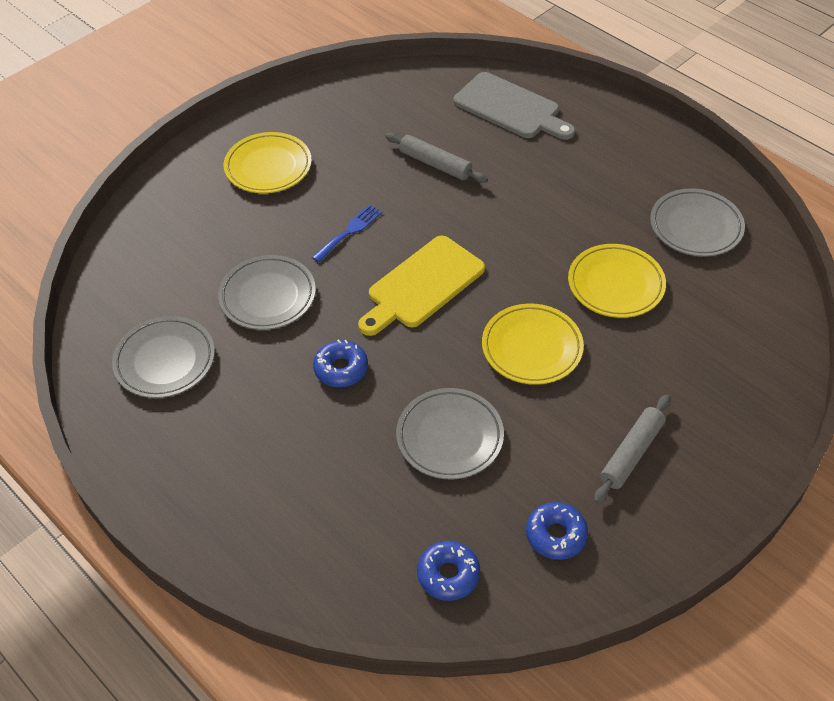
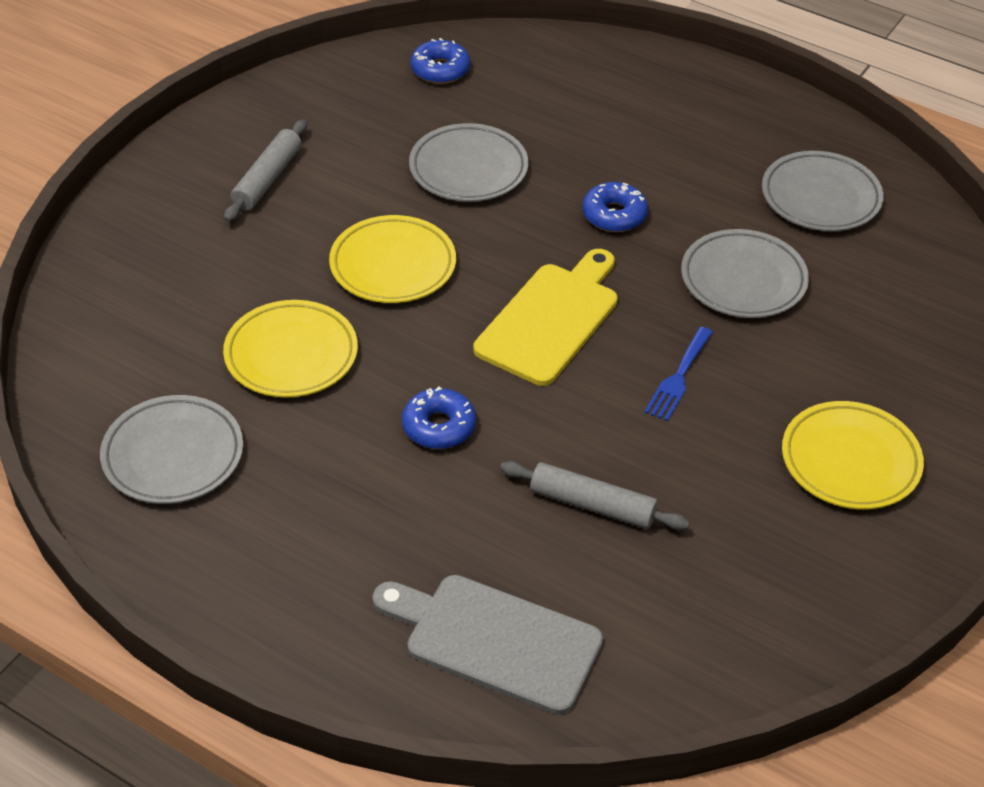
camera: 165 degrees right, 5 degrees down
blue donut [526,502,588,560] -> blue donut moved to [402,386,476,449]

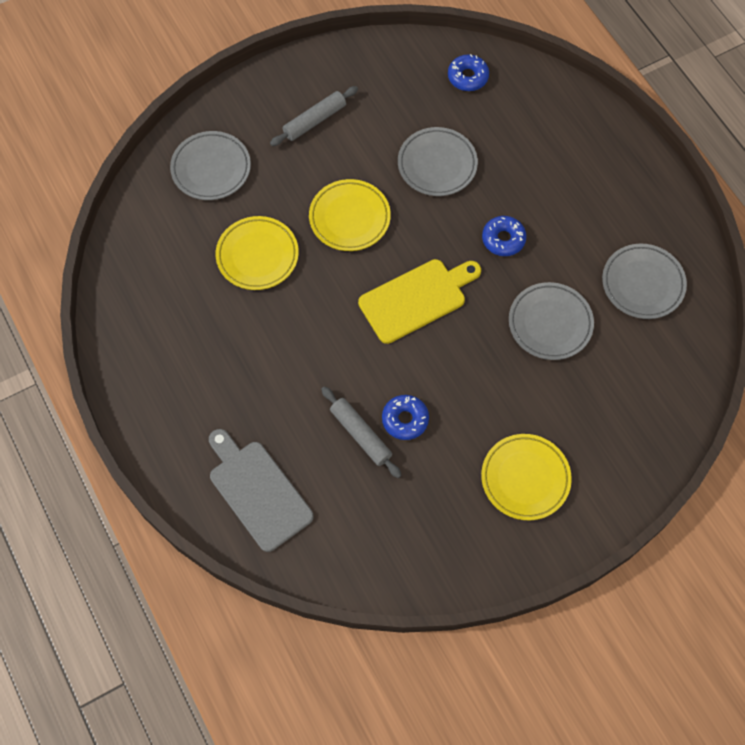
camera: 30 degrees right, 20 degrees up
grey plate [100,395,243,504] -> grey plate moved to [170,131,251,200]
blue donut [402,386,476,449] -> blue donut moved to [382,395,429,440]
blue fork [644,327,713,421] -> none

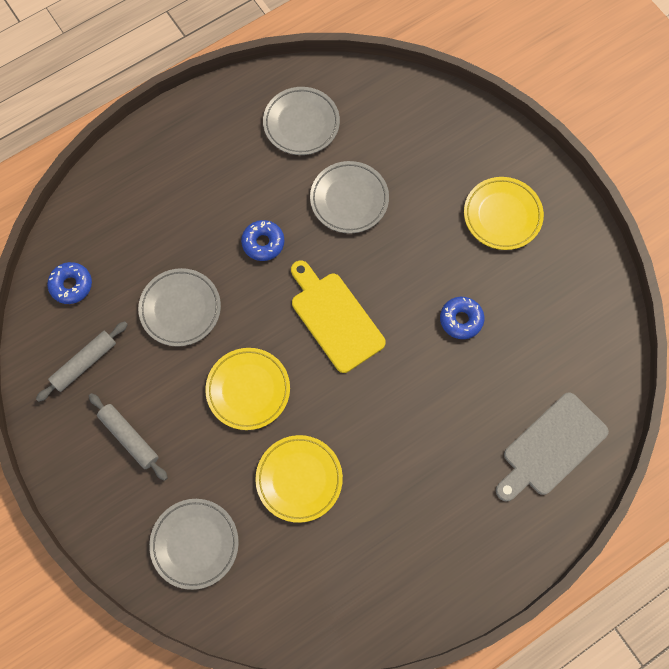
camera: 95 degrees left, 5 degrees up
grey rolling pin [321,386,402,478] -> grey rolling pin moved to [36,321,128,402]

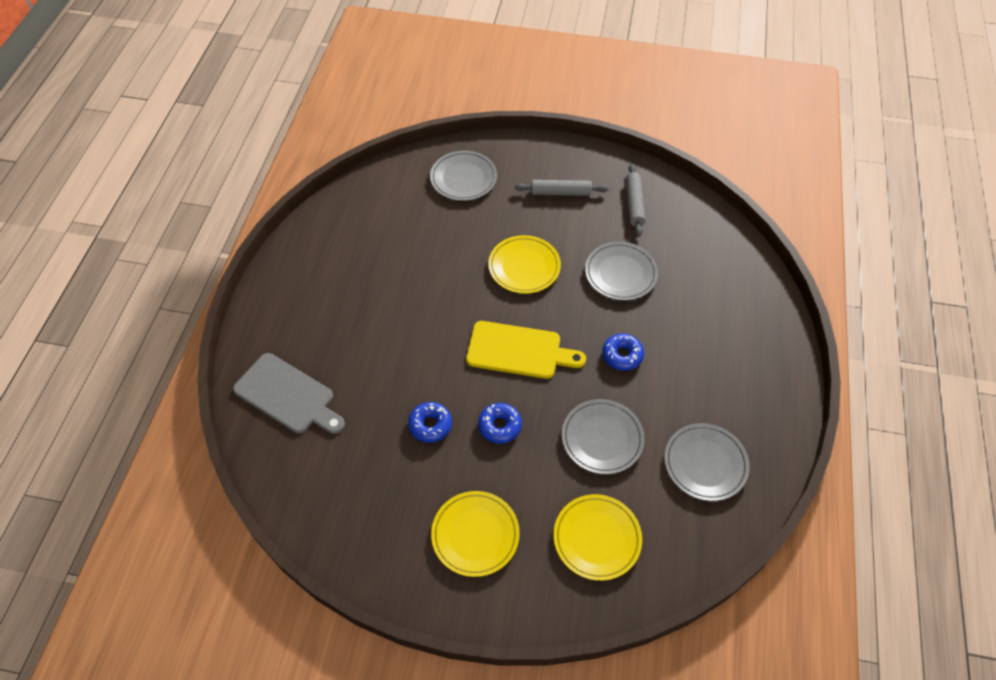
camera: 135 degrees right, 15 degrees down
blue donut [47,262,92,304] -> blue donut moved to [478,403,522,444]
yellow plate [255,435,343,523] -> yellow plate moved to [554,494,642,581]
grey cutting board [496,392,609,502] -> grey cutting board turned 120 degrees clockwise [233,353,345,434]

